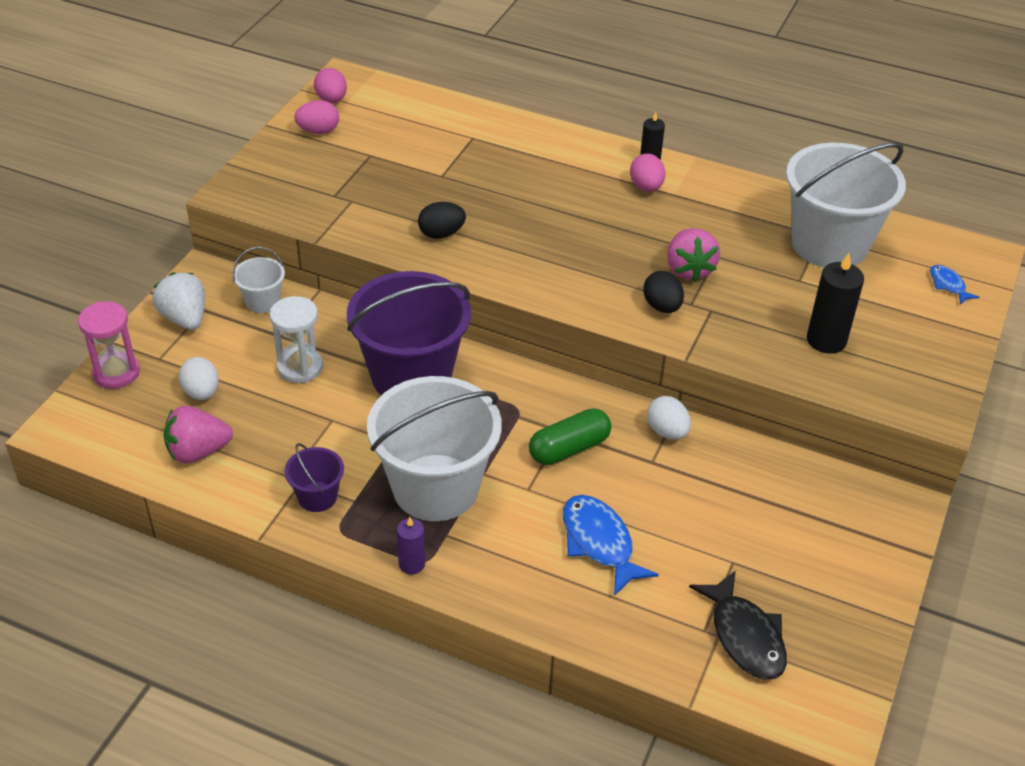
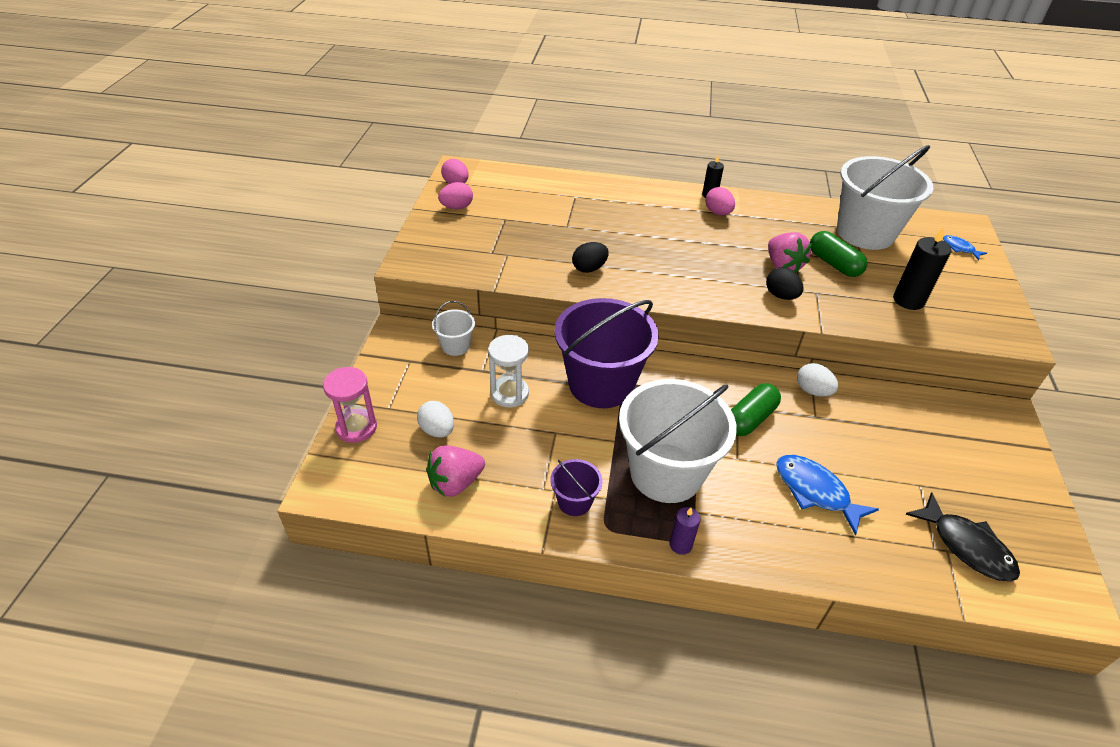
camera: 15 degrees left, 0 degrees up
white strawberry [153,273,205,330] -> none
none -> green capsule [810,231,868,277]

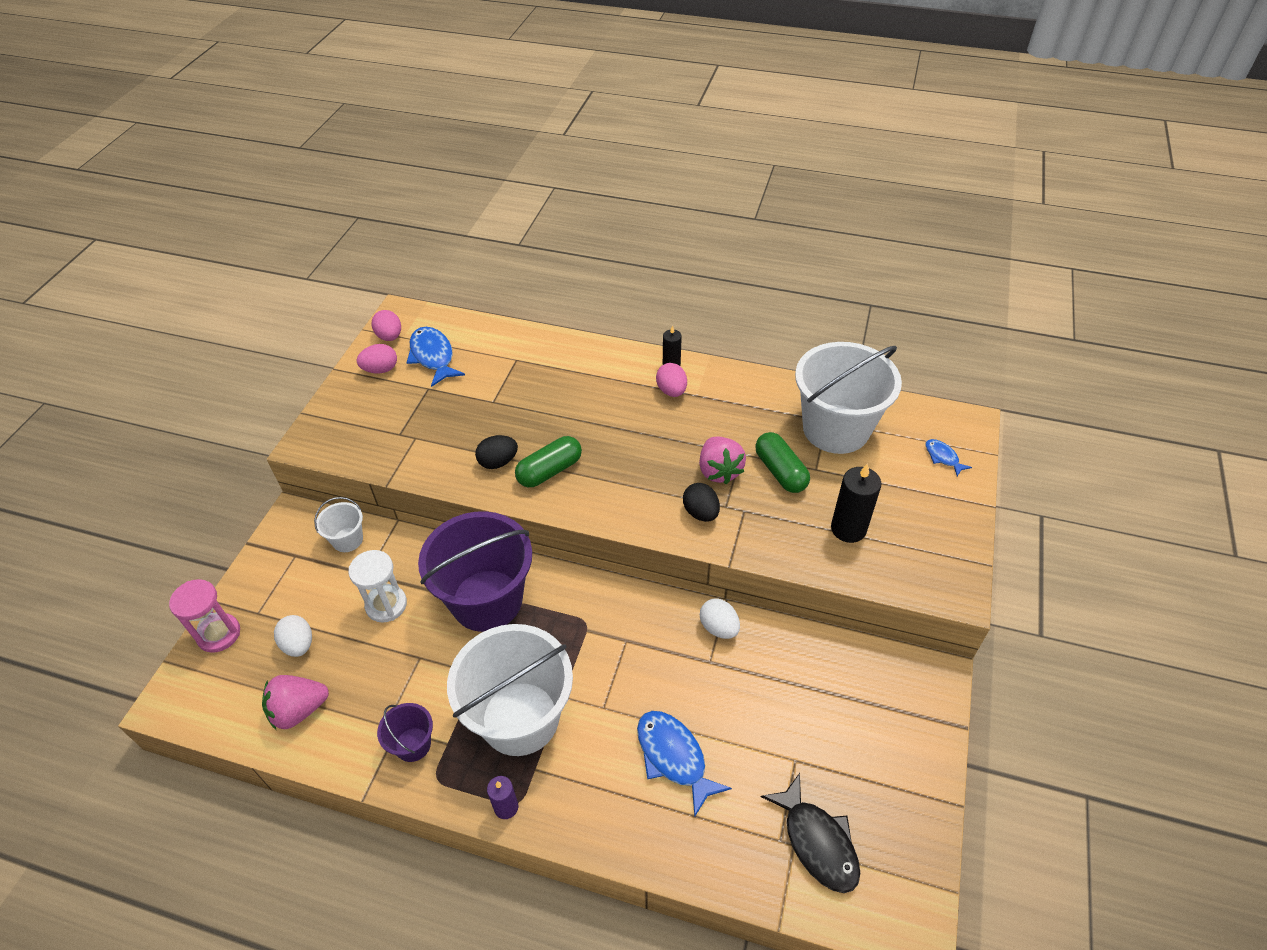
camera: 10 degrees right, 5 degrees up
green capsule [731,383,781,436] -> green capsule moved to [515,436,582,487]
none -> blue fish [406,327,465,387]

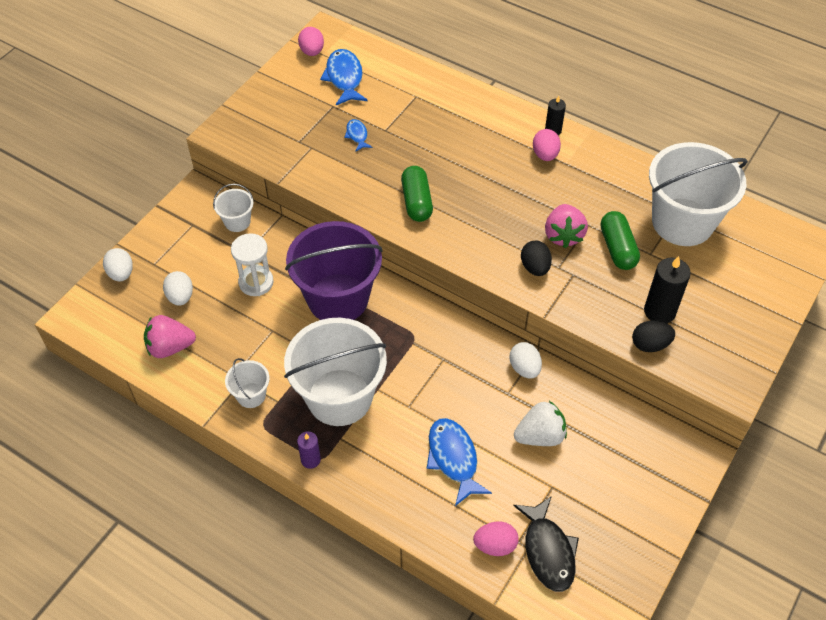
camera: 15 degrees right, 5 degrees up
pink hourglass [169,579,240,653] -> white egg [103,248,133,281]
pink egg [357,344,397,373] -> pink egg moved to [473,522,519,556]
purple bucket [377,703,433,762] -> white bucket [225,358,270,408]
black egg [475,435,518,469] -> black egg moved to [632,321,675,352]
green capsule [515,436,582,487] -> green capsule turned 75 degrees counterclockwise [401,166,433,222]
blue fish [925,439,972,476] -> blue fish moved to [344,119,372,151]
none -> white strawberry [514,401,567,446]

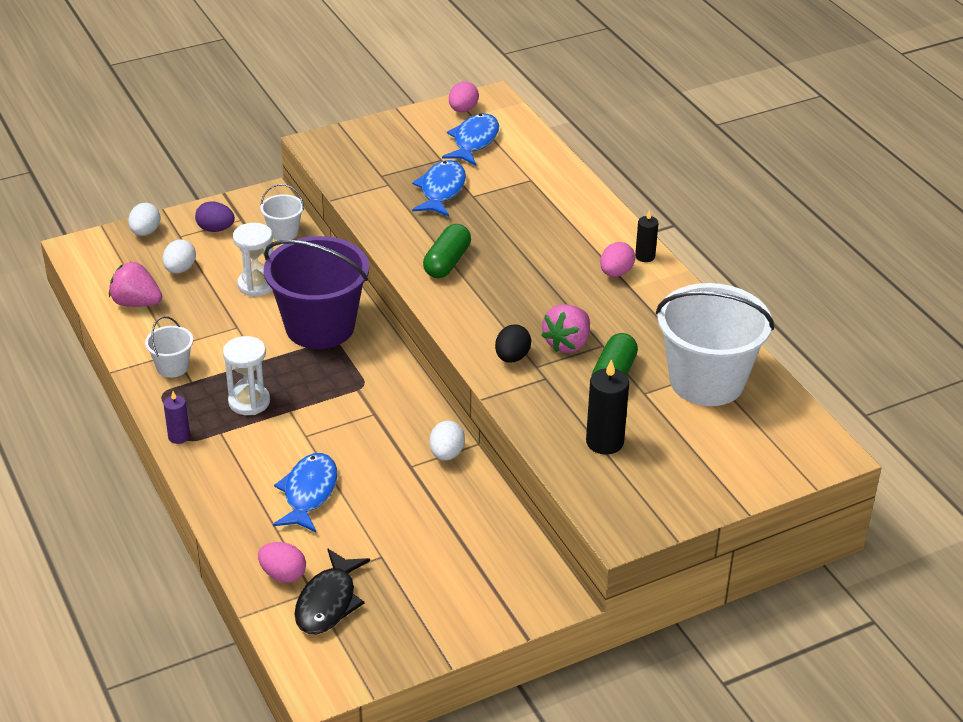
camera: 30 degrees right, 15 degrees down
white bucket [284,318,387,426] -> white hourglass [223,336,270,415]
blue fish [344,119,372,151] -> blue fish [412,160,466,216], size x1.89
white strawberry [514,401,567,446] -> none
black egg [632,321,675,352] -> none
none -> purple egg [195,201,235,232]

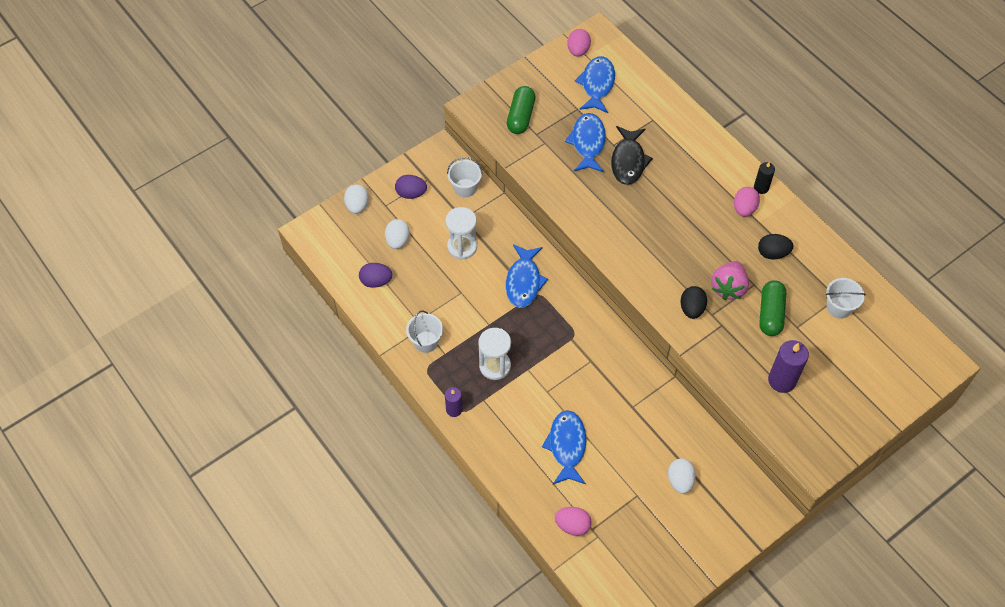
camera: 10 degrees left, 20 degrees up
pink strawberry [109,262,162,307] -> purple egg [359,263,392,288]
purple bucket [264,236,369,349] -> blue fish [506,244,548,308]
black fish [294,549,370,634] -> black fish moved to [611,126,653,185]
green capsule [423,224,471,278] -> green capsule moved to [507,86,536,134]
white egg [429,421,465,461] -> white egg moved to [668,459,696,494]
black candle [586,359,629,455] -> purple candle [768,340,809,393]
white bucket [656,283,774,406] -> white bucket [826,278,866,319], size x0.45
none -> black egg [758,234,793,259]

